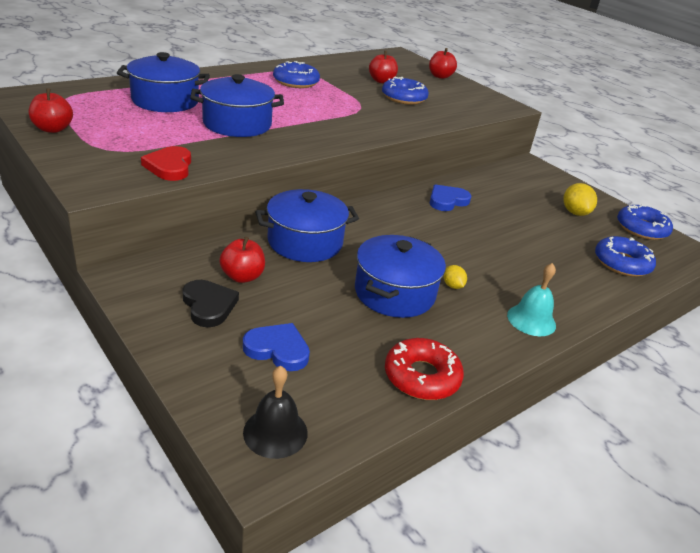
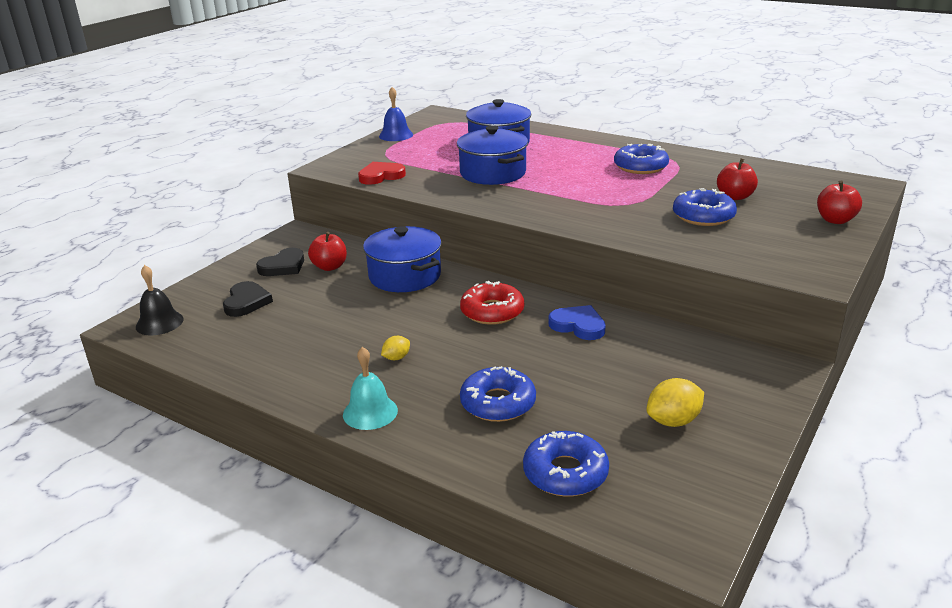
camera: 75 degrees right, 5 degrees down
red apple [29,88,73,133] -> blue bell [379,87,413,141]
blue heart [243,323,310,371] -> black heart [223,281,273,317]
blue pot [355,235,446,318] -> none
red donut [385,338,464,400] -> red donut moved to [460,281,524,325]
blue donut [617,205,673,240] -> blue donut moved to [460,366,536,422]

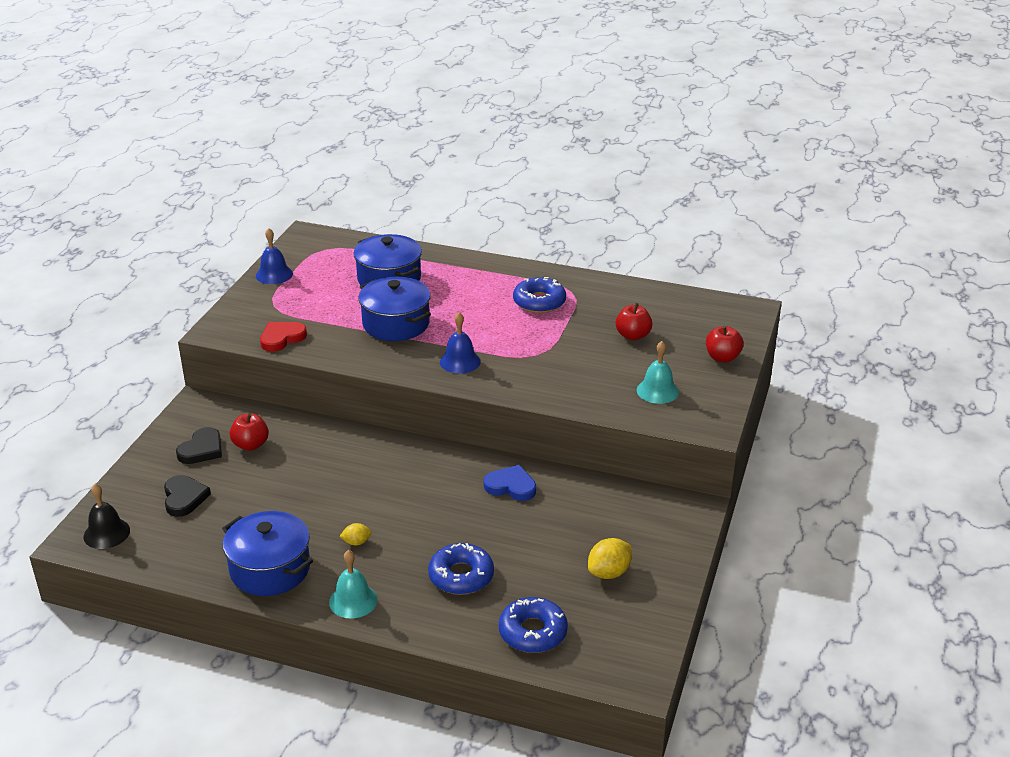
camera: 15 degrees left, 5 degrees up
blue pot [363,226,442,292] -> blue pot moved to [222,511,313,596]
yellow lemon [381,336,410,360] -> yellow lemon turned 45 degrees clockwise [339,523,372,545]
red donut [460,281,524,325] -> none
blue donut [673,188,737,226] -> none
none -> blue bell [440,313,481,374]
none -> turquoise bell [637,341,679,404]

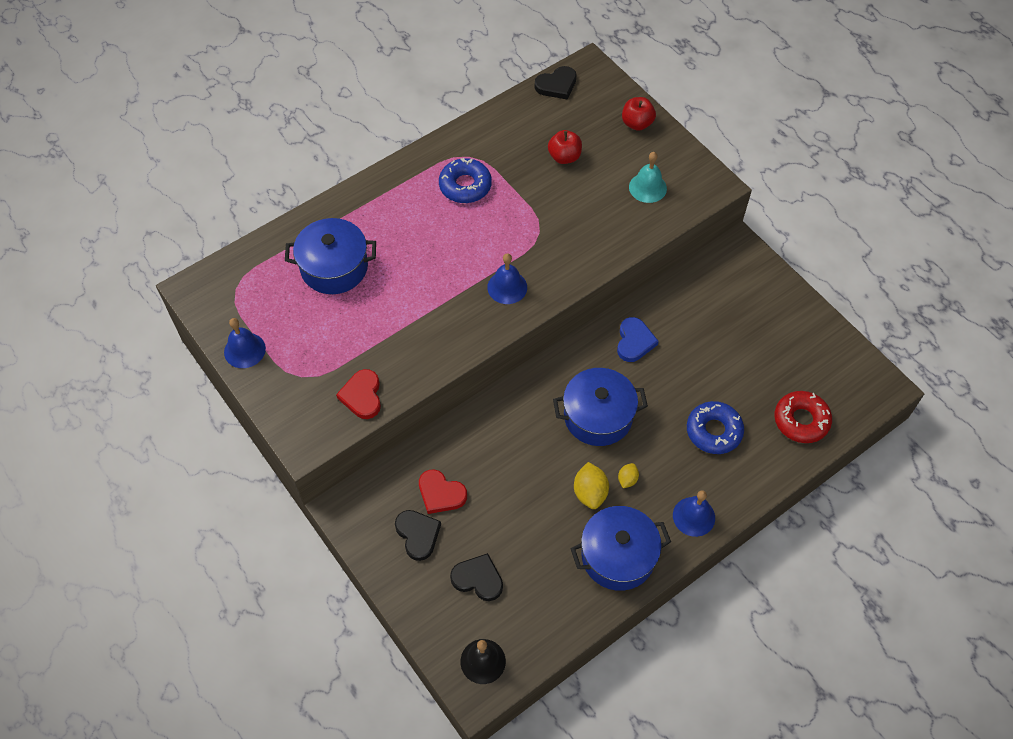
camera: 55 degrees left, 25 degrees up
red apple [230,413,269,451] -> red heart [419,469,467,514]
turquoise bell [329,550,377,618] -> blue bell [673,490,715,537]
blue pot [358,277,431,341] -> blue pot moved to [553,368,648,446]
blue heart [484,465,536,501] -> blue heart turned 135 degrees clockwise [617,317,659,362]
blue donut [499,597,568,653] -> red donut [774,391,832,443]
yellow lemon [588,538,632,579] -> yellow lemon moved to [574,462,609,509]
none -> black heart [535,66,577,99]

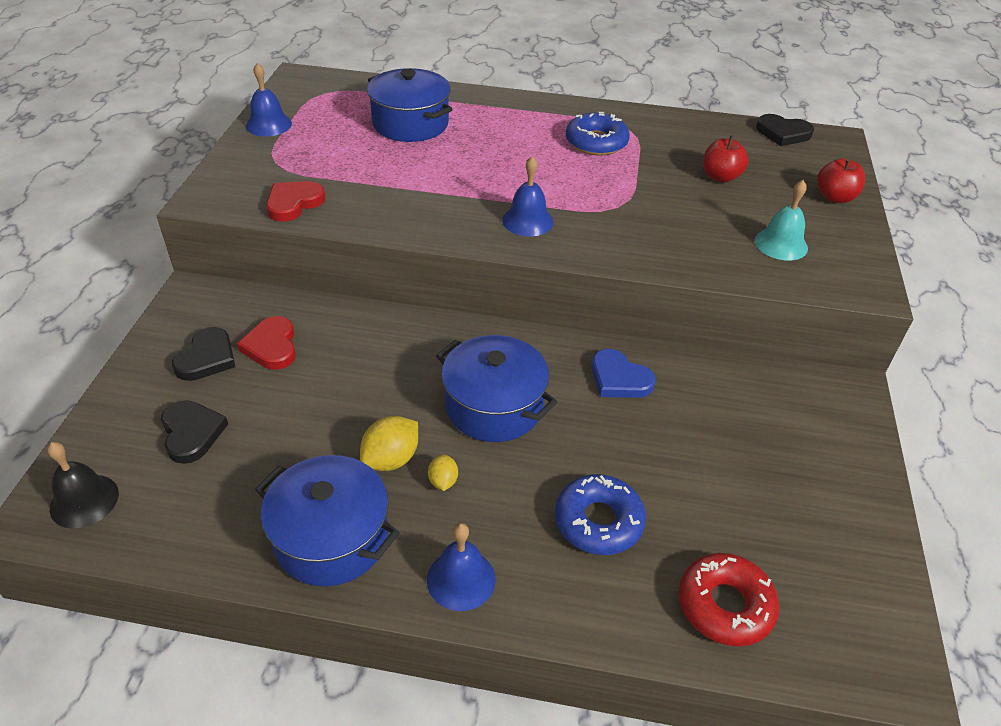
camera: 45 degrees right, 15 degrees down
blue heart [617,317,659,362] -> blue heart turned 75 degrees clockwise [592,349,655,398]
yellow lemon [618,463,639,488] -> yellow lemon turned 75 degrees counterclockwise [428,454,458,491]

